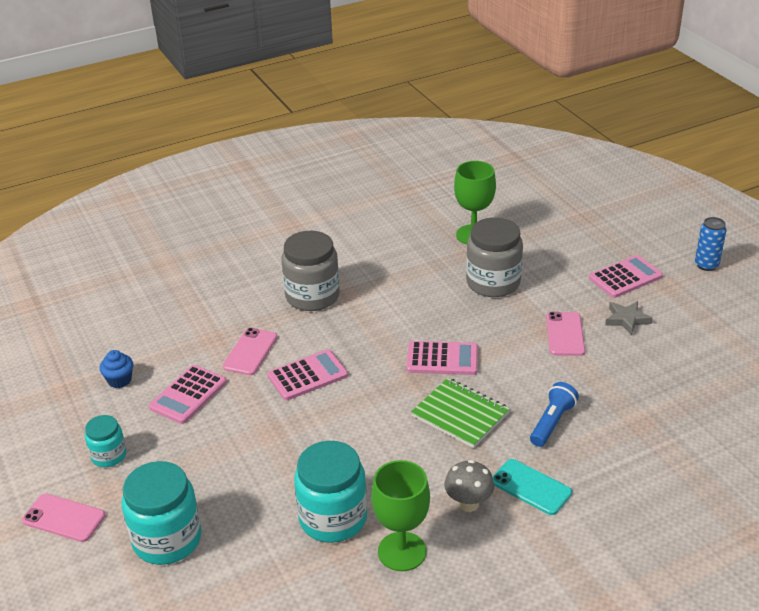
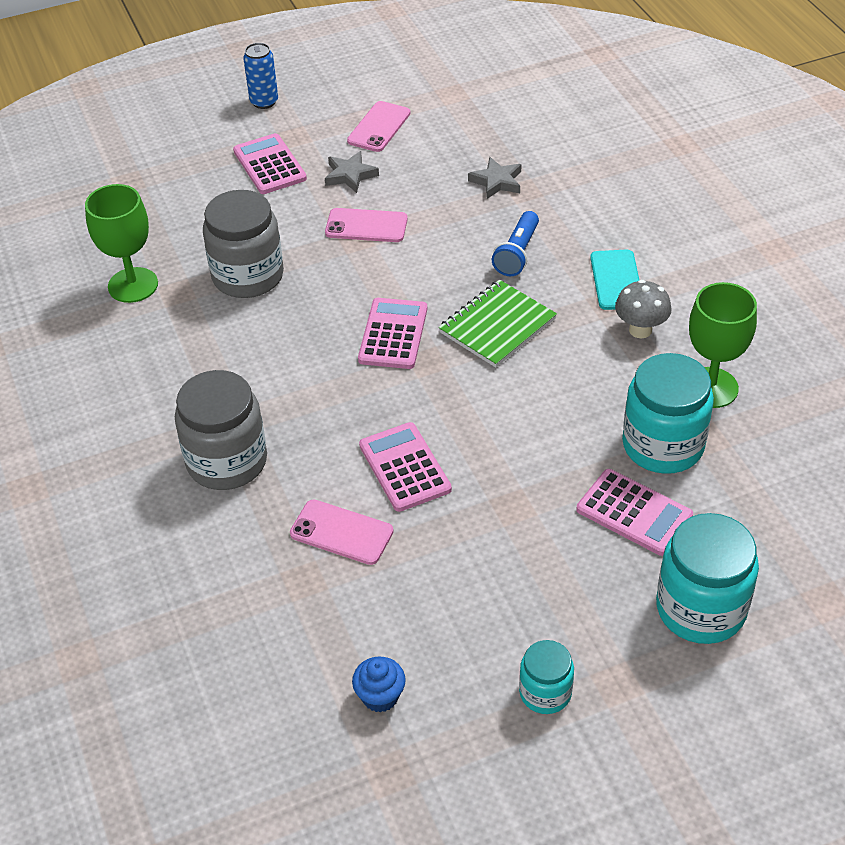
camera: 85 degrees left, 10 degrees up
pink phone [22,494,105,542] -> pink phone moved to [347,101,411,152]
pink calculator [149,365,227,424] -> pink calculator moved to [576,469,693,556]
turquoise phone [492,459,572,515] -> turquoise phone turned 45 degrees counterclockwise [590,250,639,310]
blue flashlight [530,382,579,447] -> blue flashlight turned 105 degrees counterclockwise [492,211,539,276]
none -> grey star [468,157,521,199]

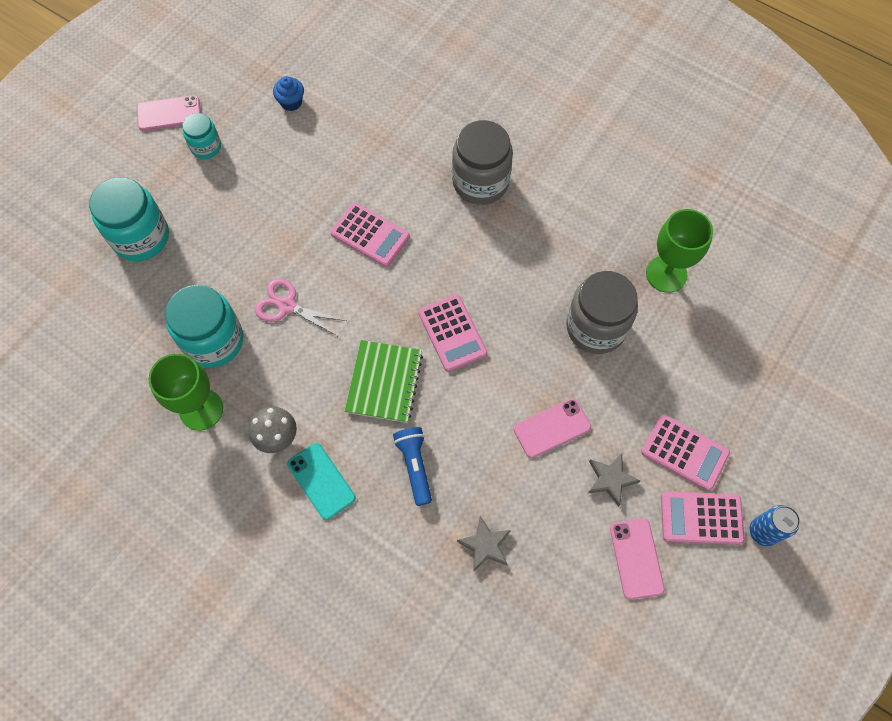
camera: 145 degrees right, 20 degrees up
pink phone [290,499,394,565] -> pink phone moved to [137,95,201,131]
pink calculator [576,469,693,556] -> pink calculator moved to [661,492,745,545]
none -> pink scissors [255,279,347,336]

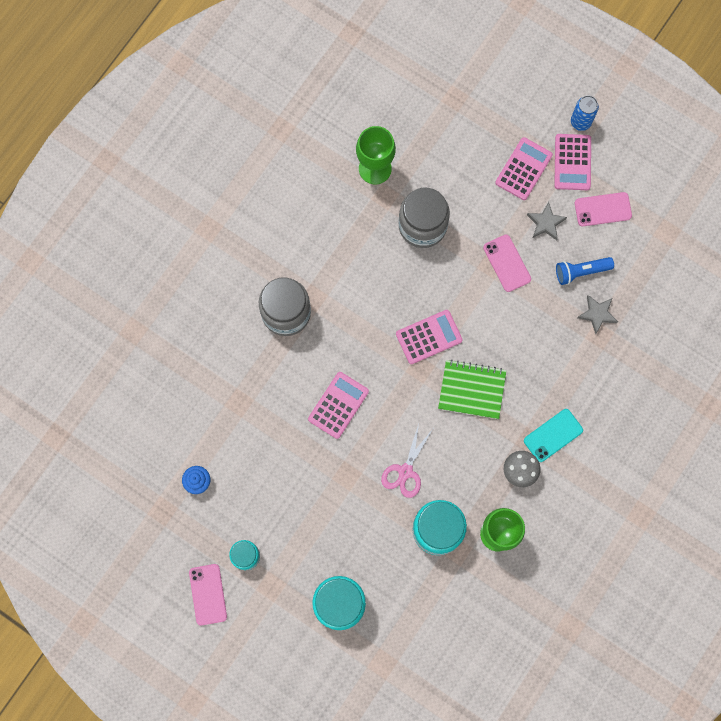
camera: 90 degrees left, 10 degrees up
blue flashlight [393,427,432,506] -> blue flashlight moved to [556,257,614,285]

